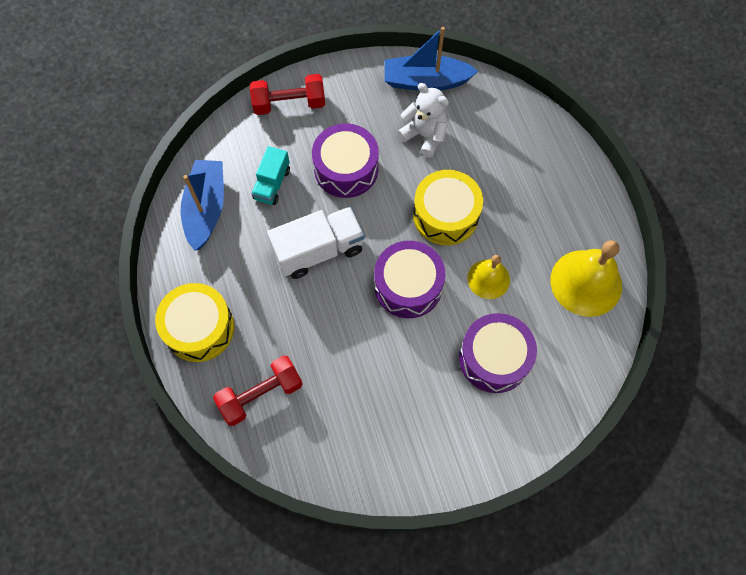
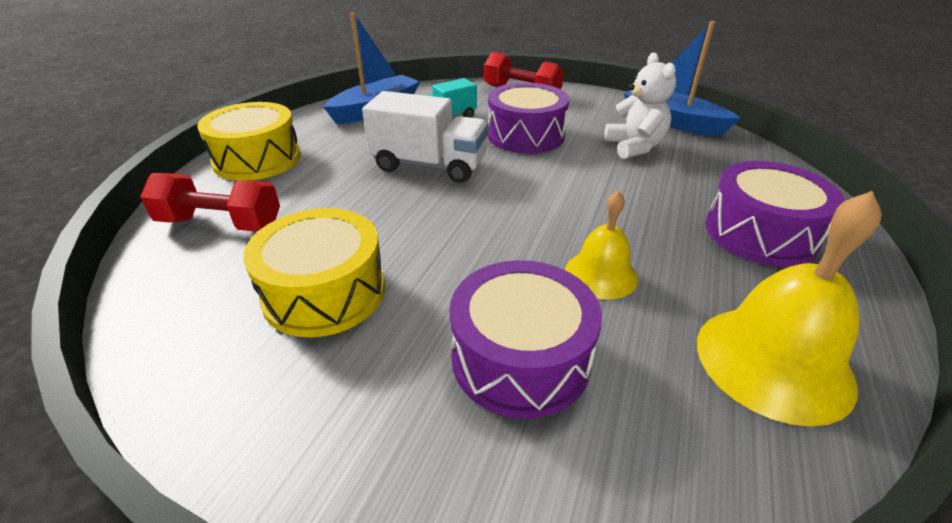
camera: 40 degrees right, 30 degrees down
purple drum [374,241,445,318] -> purple drum moved to [705,161,844,267]
yellow drum [413,170,483,245] -> yellow drum moved to [243,208,385,338]

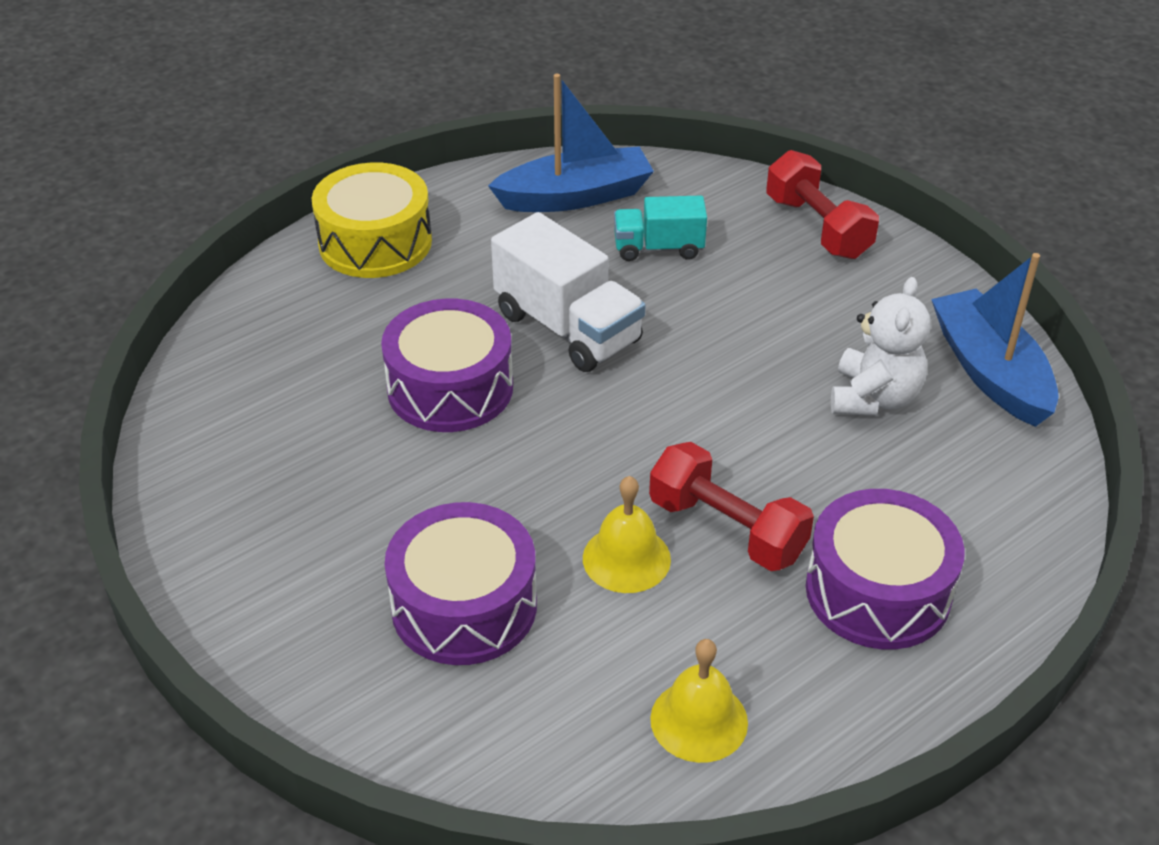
camera: 30 degrees right, 5 degrees up
red dumbbell [140,173,280,231] -> red dumbbell moved to [649,442,814,571]
yellow drum [243,208,385,338] -> none
purple drum [487,83,569,154] -> purple drum moved to [381,299,513,432]
yellow bell [697,191,882,427] -> yellow bell [650,639,748,763], size x0.60

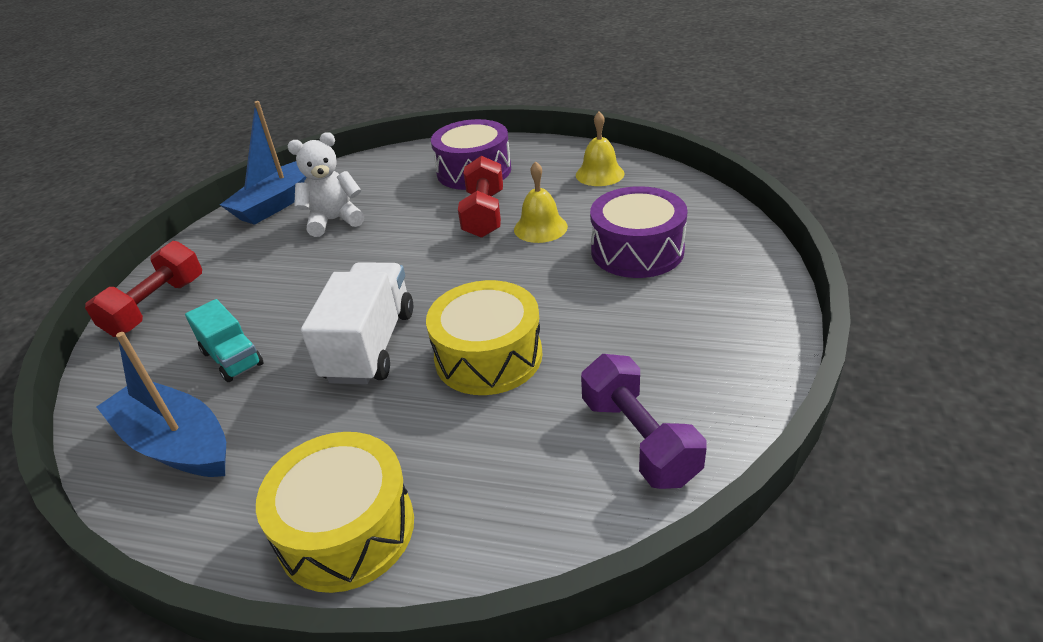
camera: 125 degrees left, 5 degrees down
purple drum [381,299,513,432] -> yellow drum [426,280,543,395]
none -> purple dumbbell [581,354,707,489]

